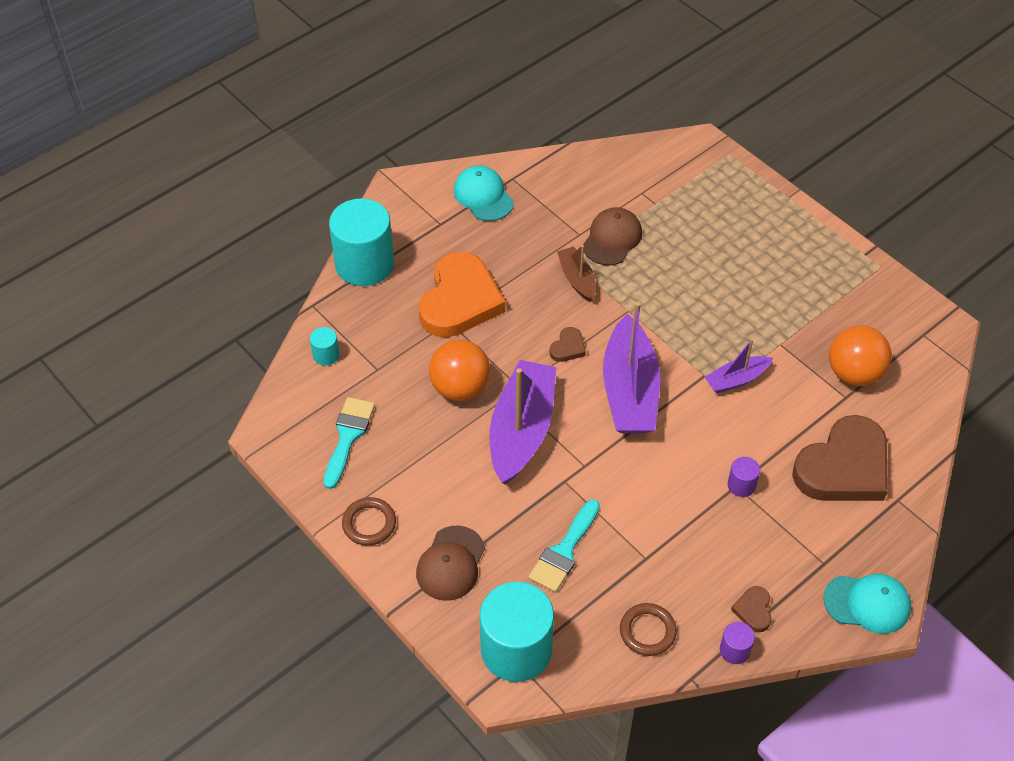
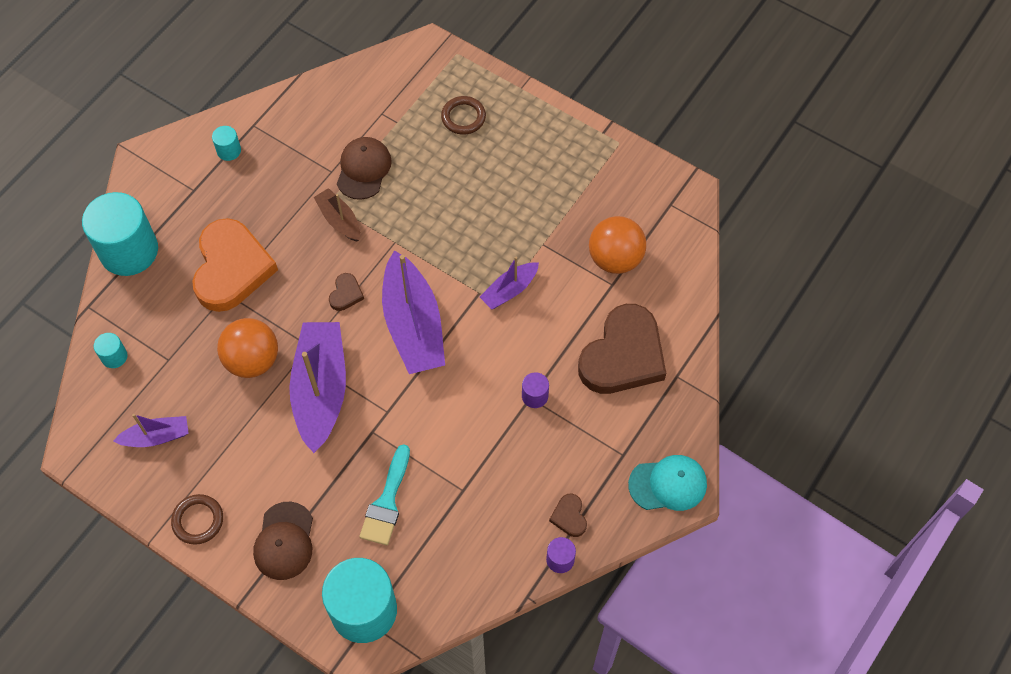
camera: 15 degrees left, 10 degrees up
turquoise brush [323,397,375,489] -> purple boat [113,414,189,447]
turquoise cap [453,165,514,221] -> turquoise cylinder [212,126,241,161]
brown ring [620,603,677,656] -> brown ring moved to [441,96,486,135]

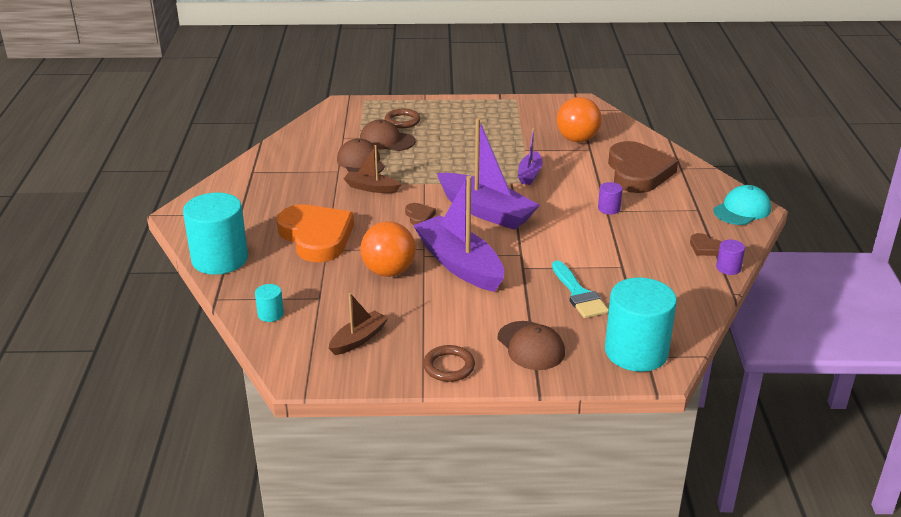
camera: 35 degrees left, 30 degrees down
purple boat [113,414,189,447] -> brown boat [329,293,388,355]
turquoise cylinder [212,126,241,161] -> none
none -> brown cap [360,120,415,151]

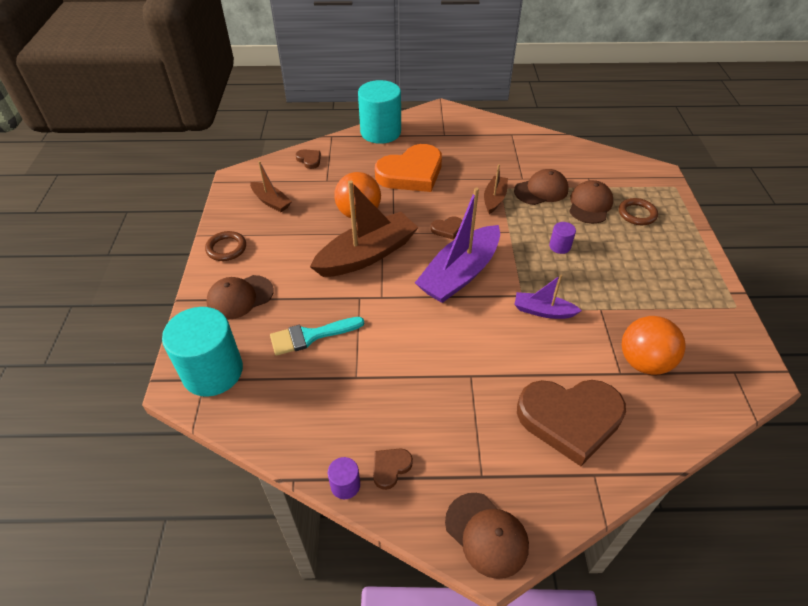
camera: 90 degrees right, 15 degrees up
turquoise cylinder [255,284,284,322] -> brown heart [296,149,321,169]
purple boat [413,176,504,292] -> brown boat [310,180,419,277]
purple cylinder [598,182,623,214] -> purple cylinder moved to [549,222,576,254]
turquoise cap [713,185,771,225] -> brown cap [445,493,529,579]

